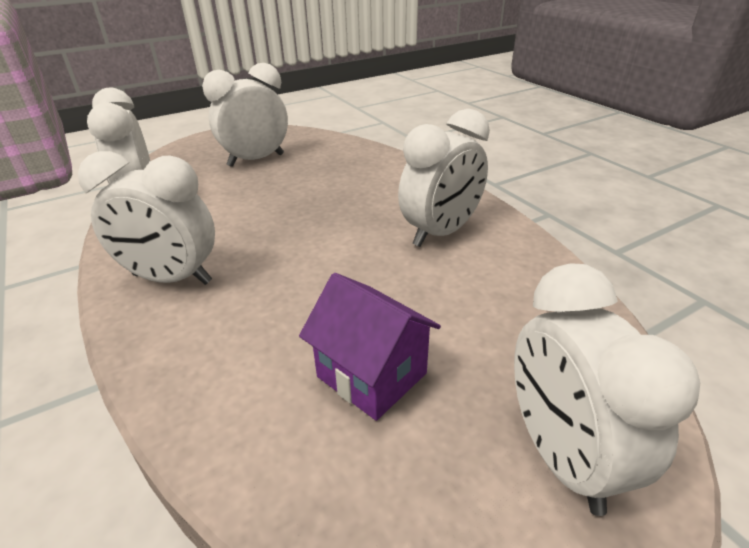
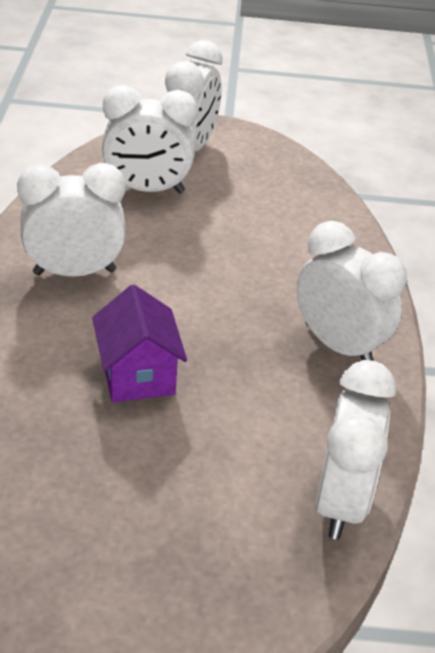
camera: 150 degrees left, 5 degrees up
white clock [202,63,288,167] -> white clock moved to [102,85,198,194]
purple house [299,273,441,421] -> purple house moved to [92,284,187,402]

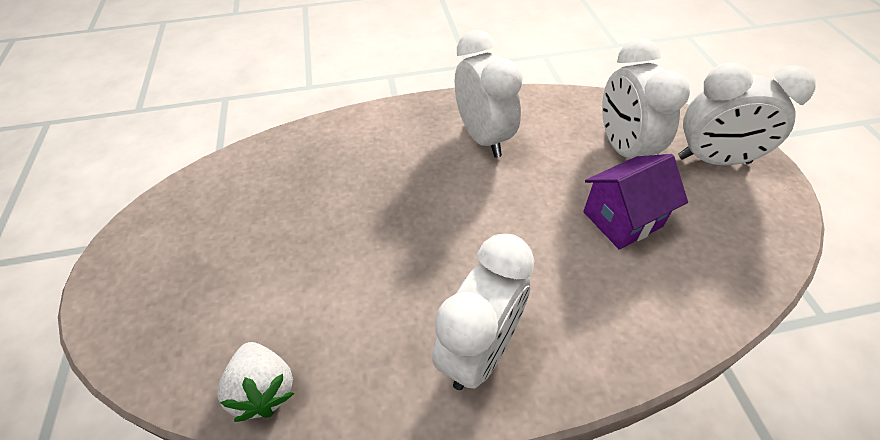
camera: 80 degrees right, 10 degrees up
purple house [92,284,187,402] -> purple house moved to [583,154,688,250]
white clock [315,360,396,539] -> white strawberry [218,342,294,422]

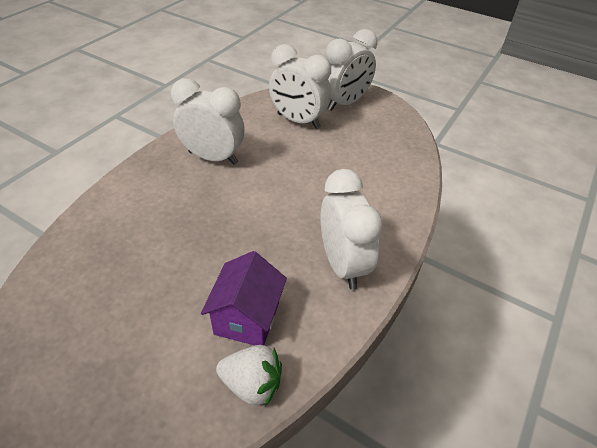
camera: 50 degrees left, 5 degrees down
purple house [583,154,688,250] -> purple house moved to [201,251,287,346]

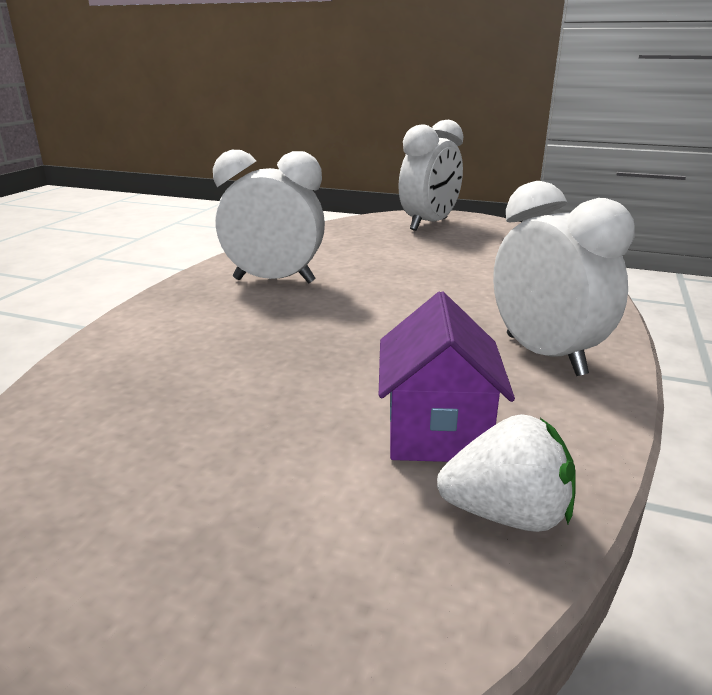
camera: 10 degrees left, 20 degrees down
white clock [269,44,331,129] -> none

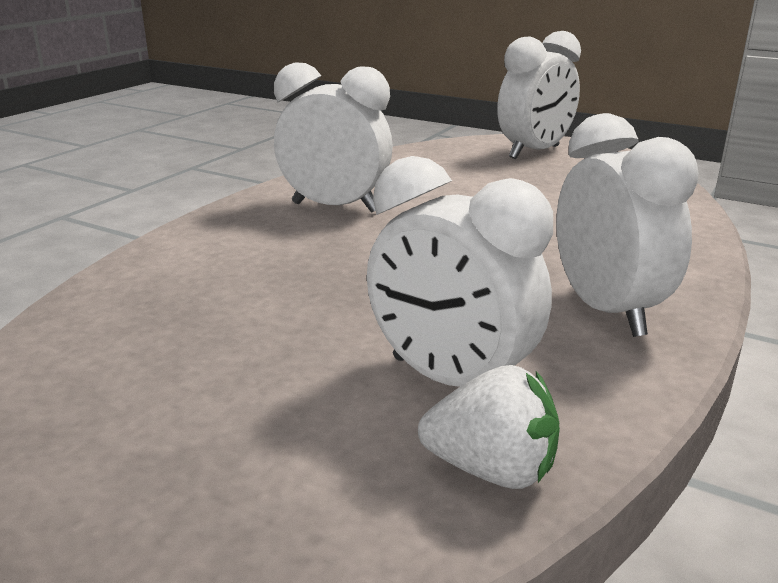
camera: 10 degrees right, 0 degrees up
purple house [379,291,515,462] -> white clock [367,156,553,387]

